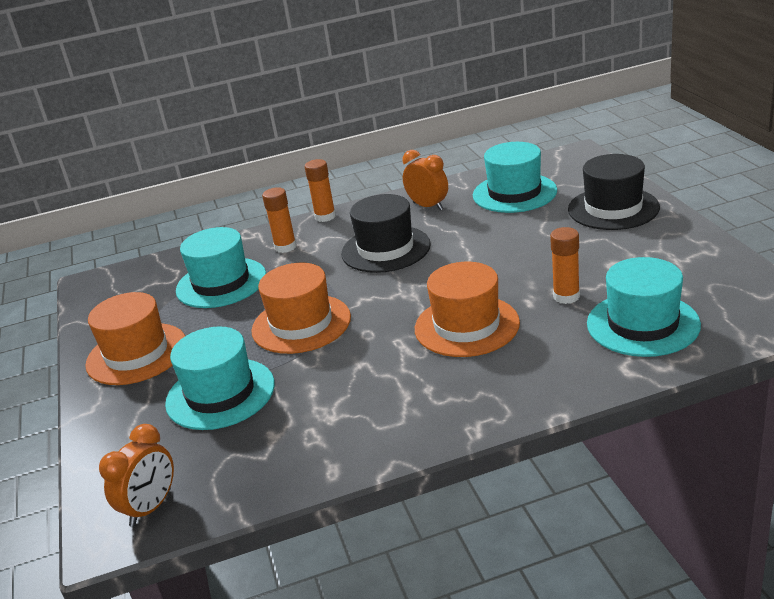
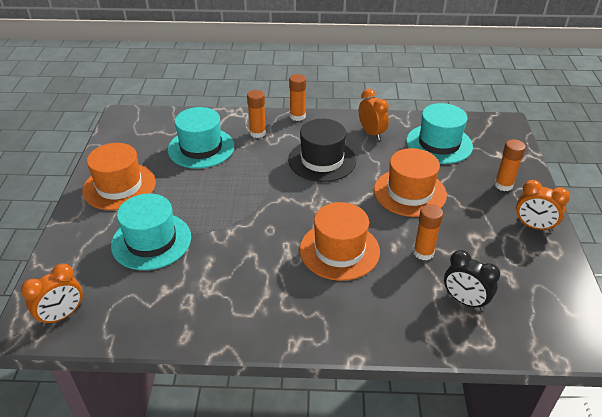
camera: 15 degrees right, 10 degrees up
orange hat [251,263,351,354] -> orange hat moved to [374,148,447,217]
black hat [568,154,660,230] -> orange glue stick [495,139,526,191]
turquoise hat [587,257,701,357] -> black clock [444,250,500,311]
none -> orange clock [516,180,570,232]

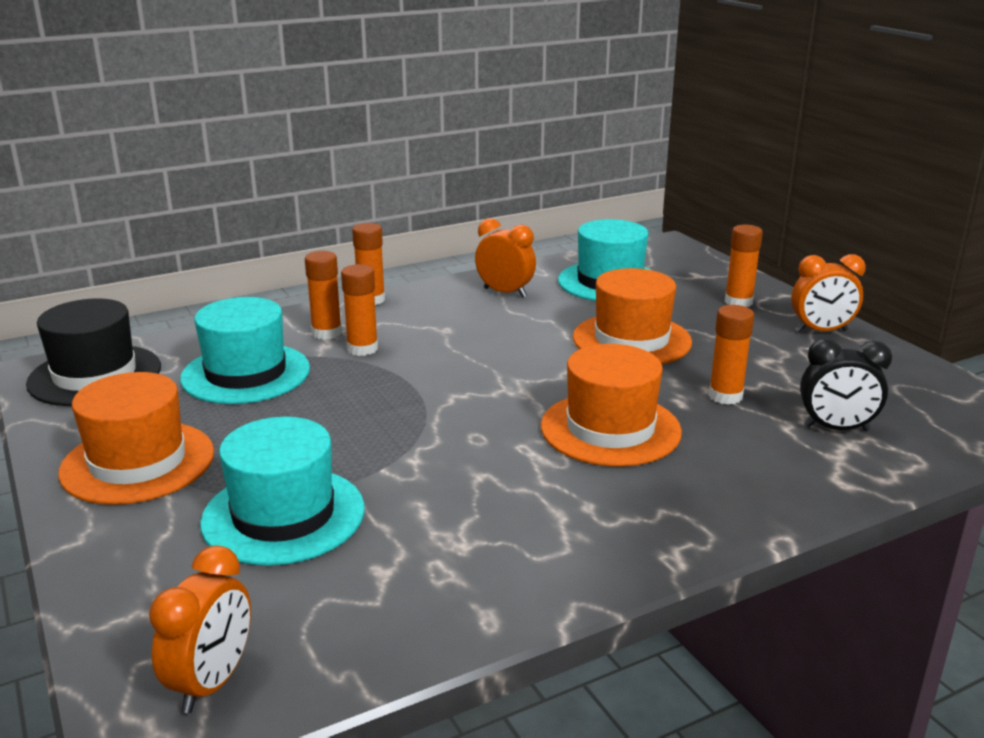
camera: 30 degrees left, 15 degrees down
black hat [288,119,356,182] -> black hat moved to [26,298,161,406]
none -> orange glue stick [341,264,378,356]

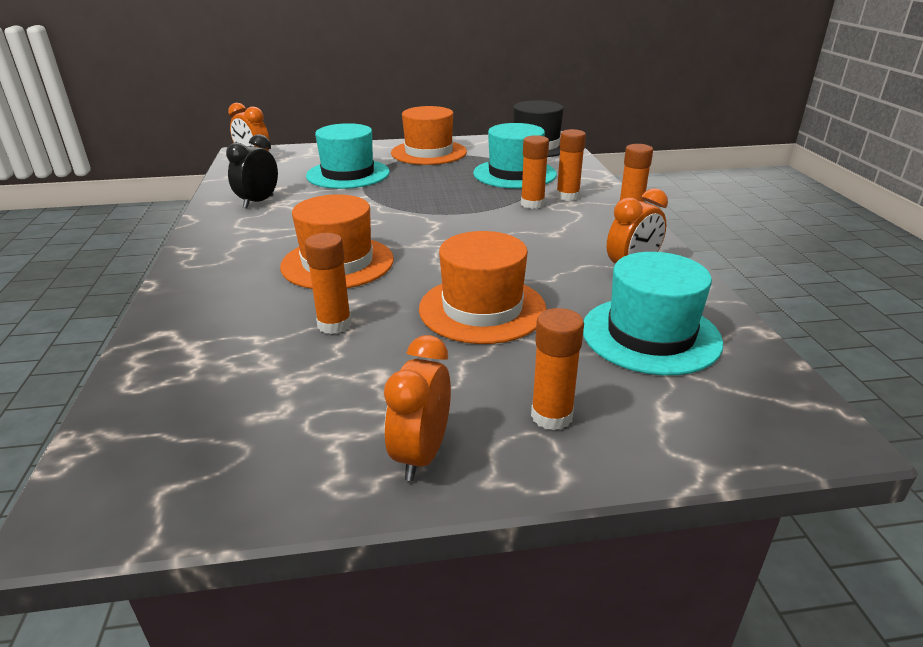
camera: 110 degrees right, 5 degrees up
black clock [800,338,892,431] -> black clock moved to [226,134,278,208]

